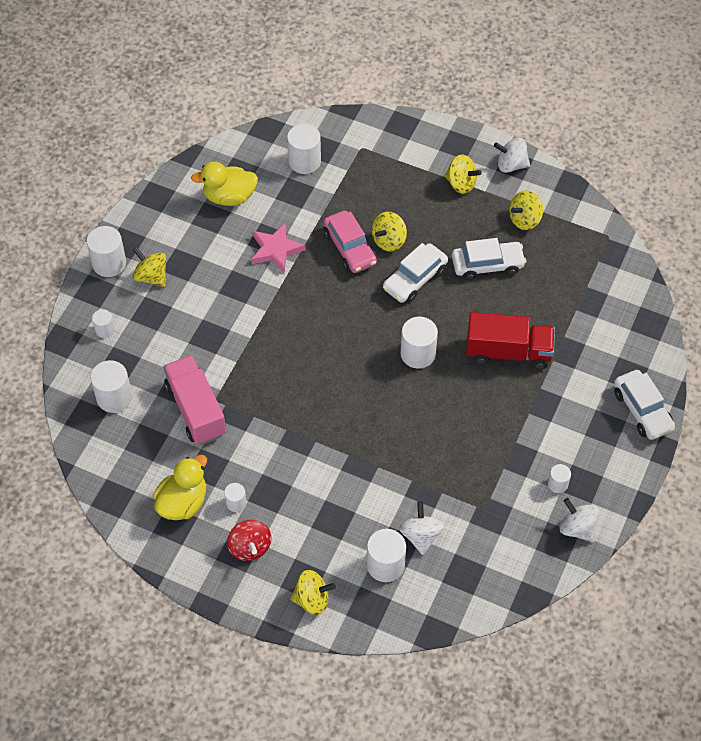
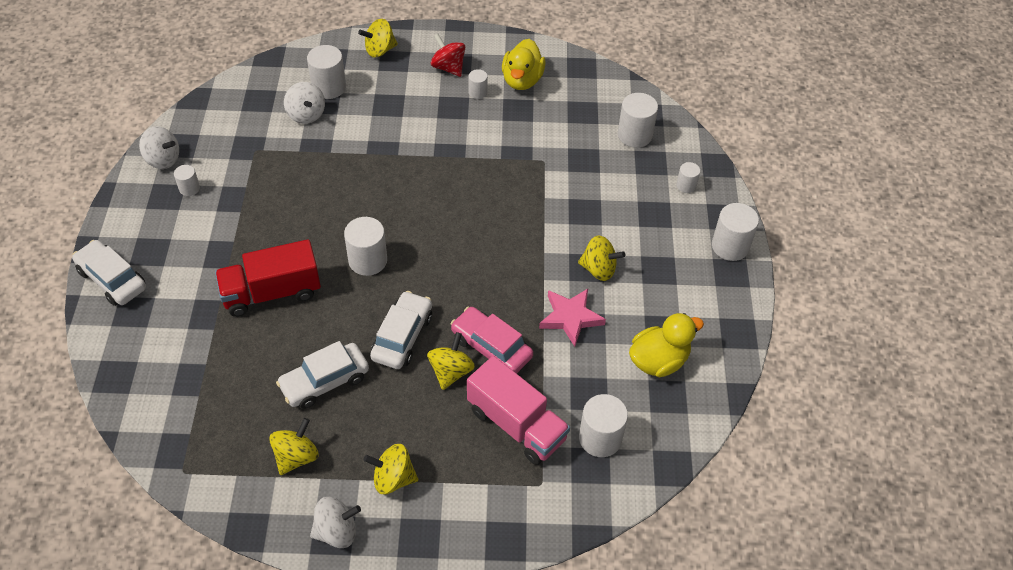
camera: 155 degrees right, 5 degrees down
yellow spinning top [133,247,166,287] -> yellow spinning top moved to [578,235,625,281]
pink truck [163,355,226,445] -> pink truck moved to [467,356,570,465]

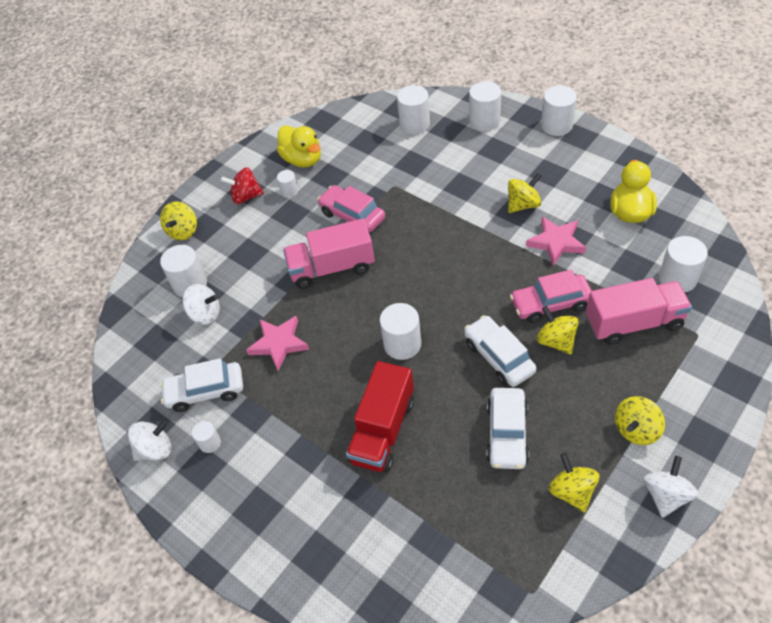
camera: 45 degrees left, 0 degrees up
white car [72,240,146,306] -> white car moved to [160,358,243,412]
white cylinder [676,162,700,193] -> white cylinder [469,81,501,131], size x1.81
none -> pink star [246,316,309,371]
none -> pink truck [283,218,375,289]
none -> pink car [317,185,385,233]

